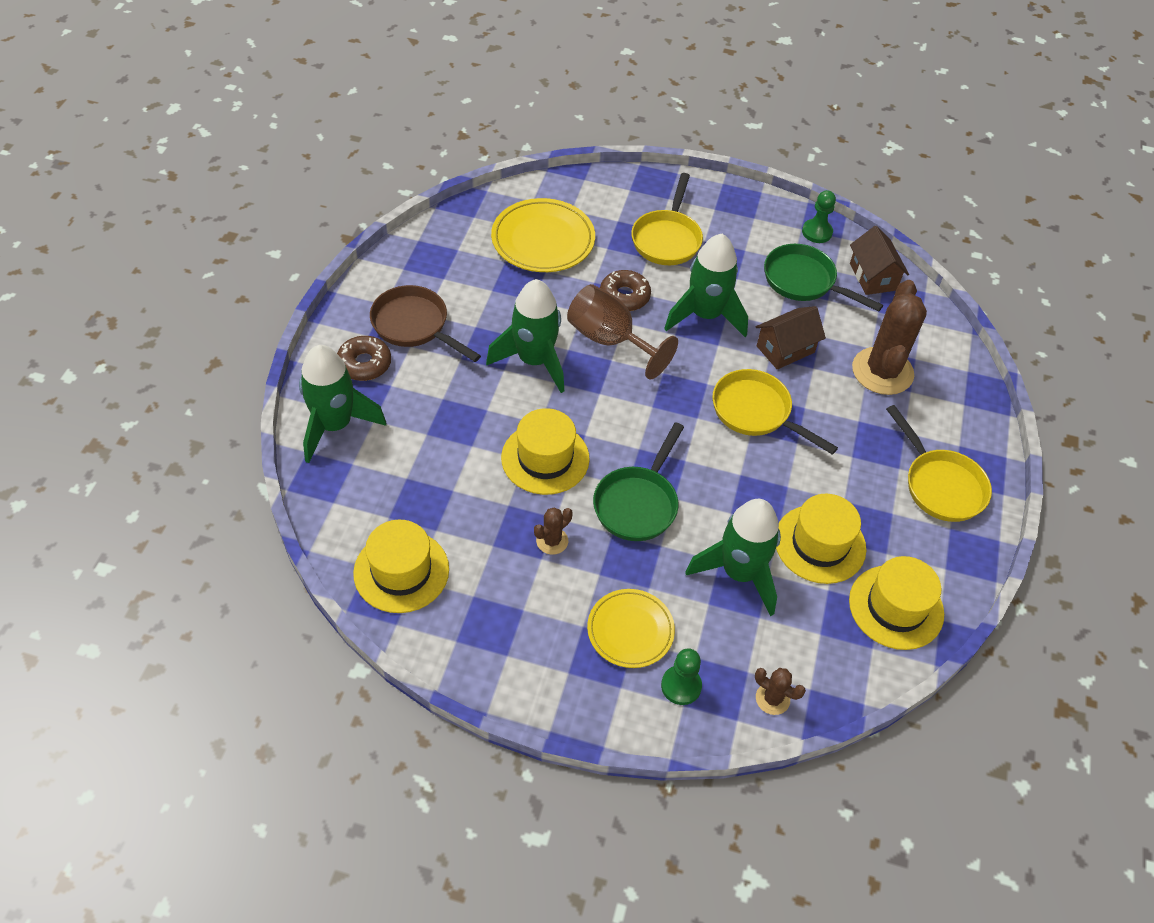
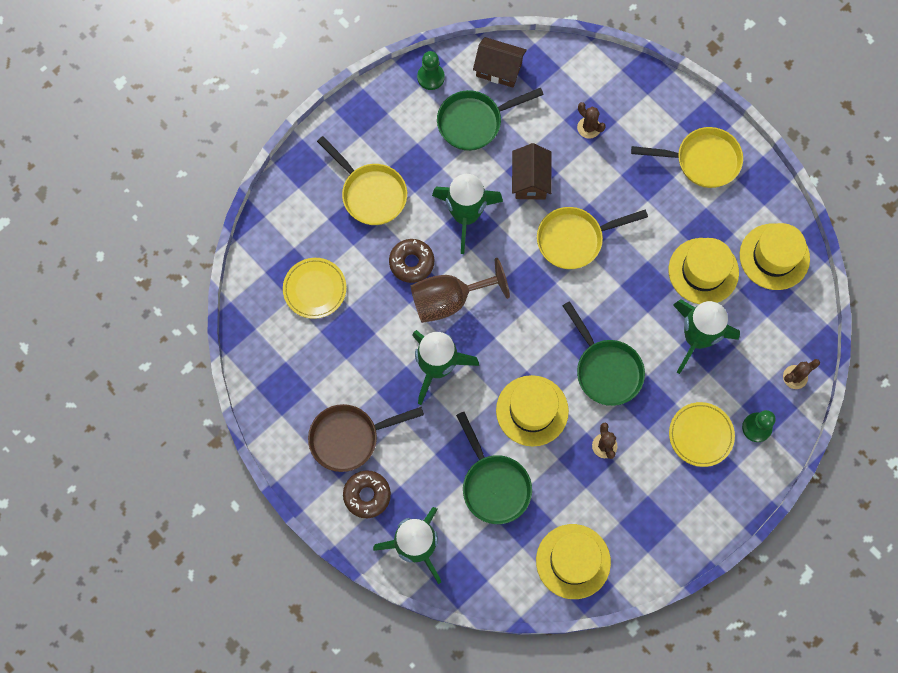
camera: 55 degrees left, 20 degrees up
yellow plate [491,198,595,272] -> yellow plate [283,258,346,319], size x0.66
brown cactus [852,280,927,395] -> brown cactus [577,102,606,139], size x0.46
none -> green pan [456,412,532,524]

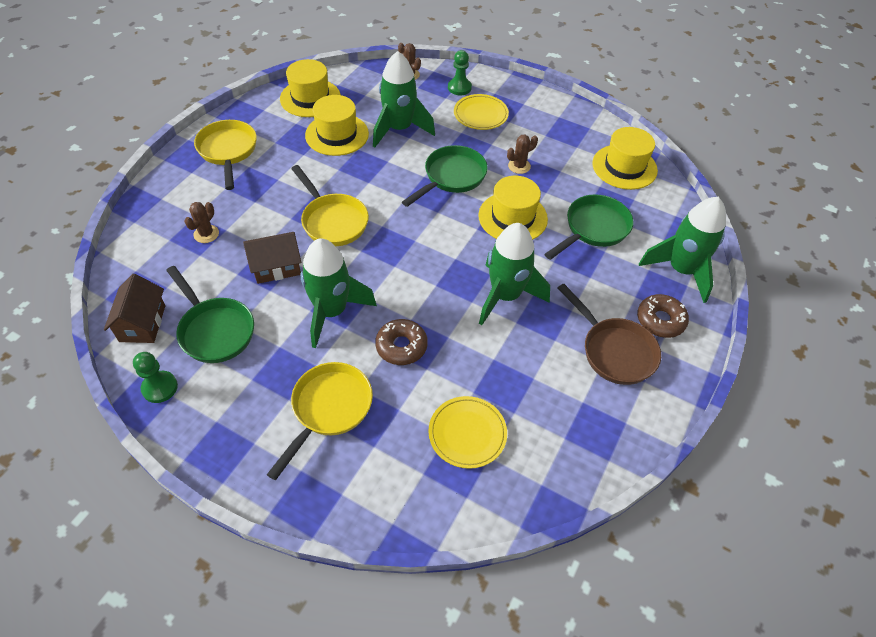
camera: 110 degrees left, 20 degrees down
brown goblet [411,258,510,323] -> none

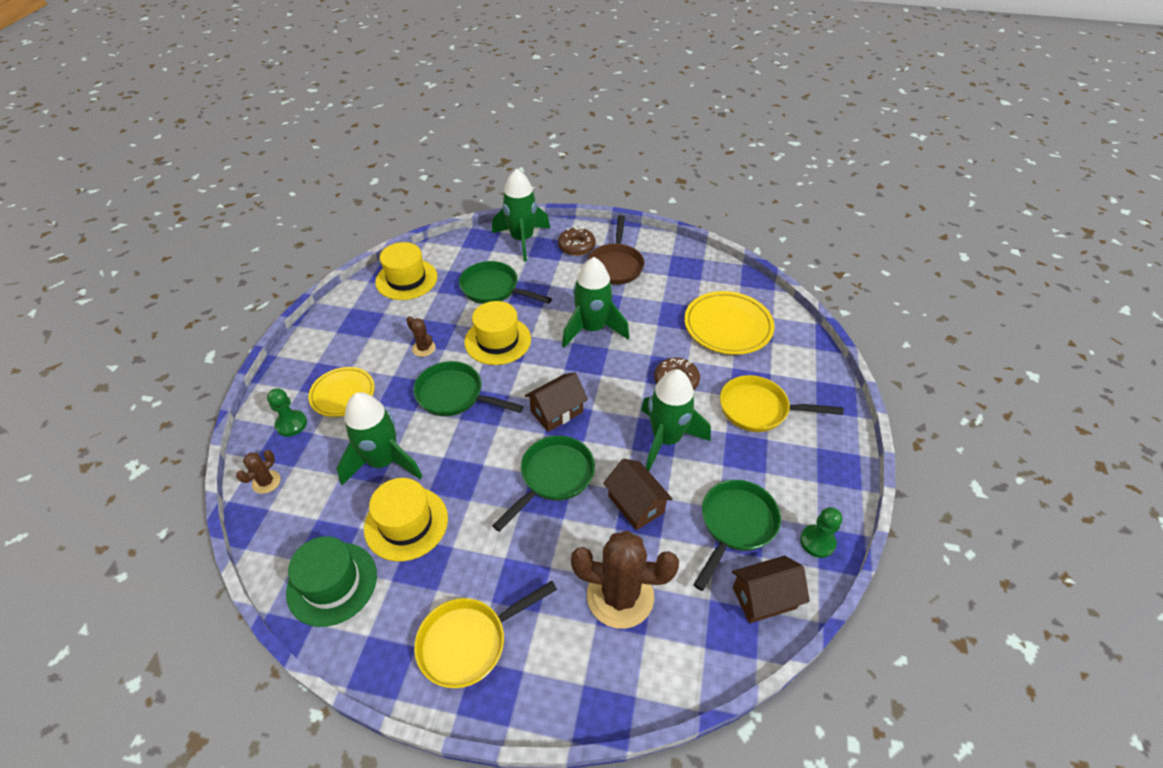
camera: 105 degrees left, 5 degrees down
brown cactus [184,202,219,243] -> brown cactus [571,531,679,629], size x2.17
yellow hat [280,59,341,117] -> green hat [286,536,377,627]
yellow pan [291,165,369,246] -> green pan [492,436,595,532]
yellow plate [429,396,507,469] -> yellow plate [684,291,775,355], size x1.51
brown pan [558,284,661,385] -> brown pan turned 150 degrees clockwise [588,215,644,285]
none -> brown house [525,372,588,432]

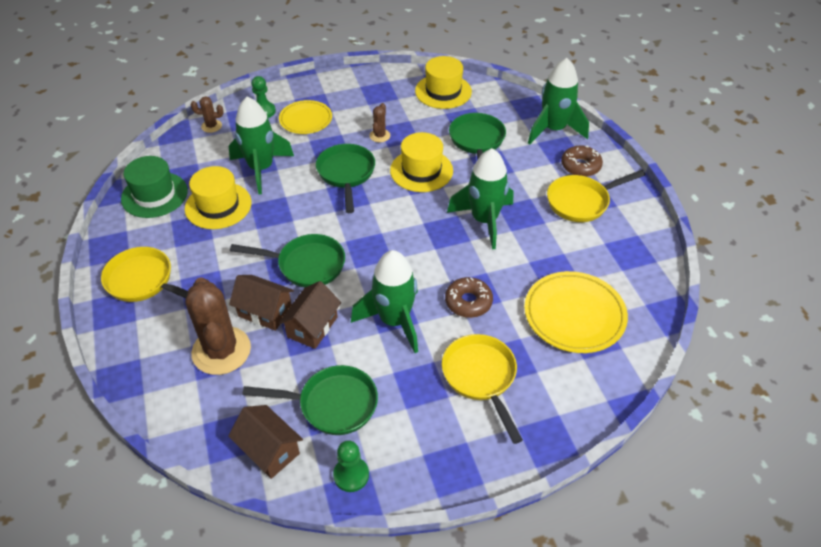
camera: 60 degrees right, 0 degrees up
brown house [525,372,588,432] -> brown house moved to [229,275,294,331]
brown pan [588,215,644,285] -> yellow pan [547,170,645,222]

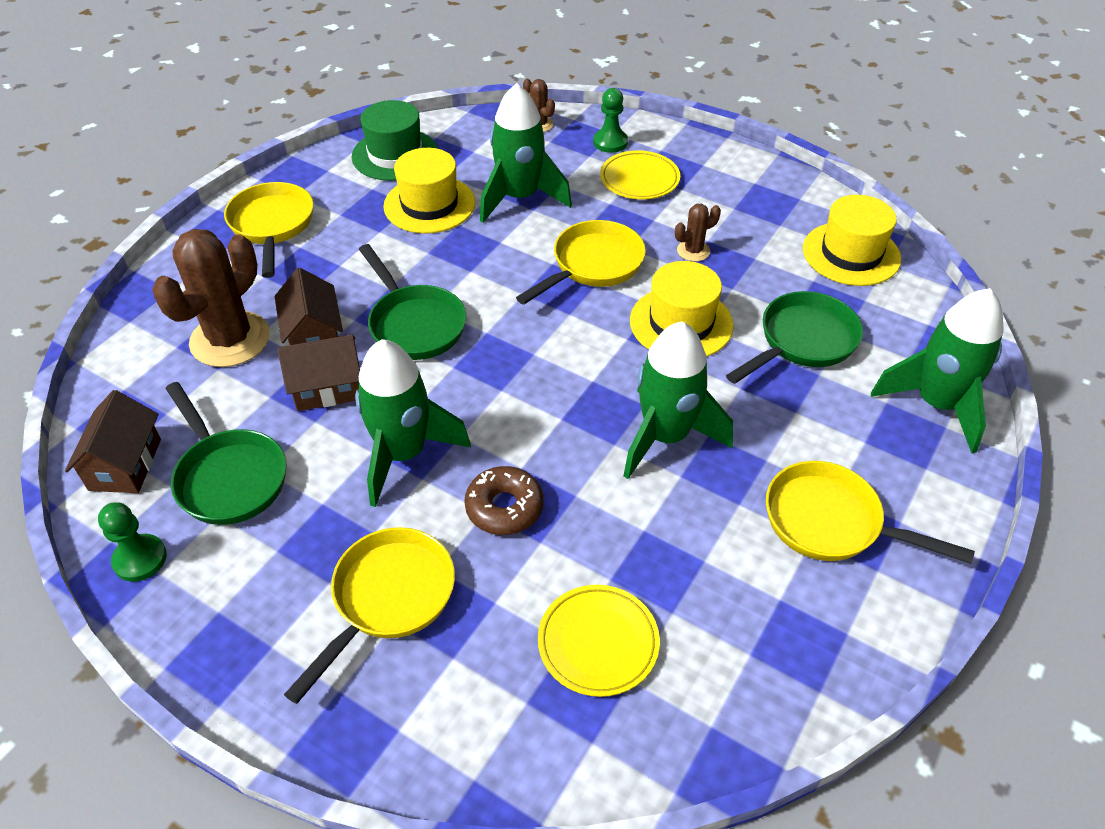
camera: 50 degrees right, 0 degrees up
green pan [316,144,375,213] -> yellow pan [516,220,646,305]
yellow plate [524,271,628,353] -> yellow plate [538,585,660,697], size x0.66
brown donut [561,145,603,177] -> none

